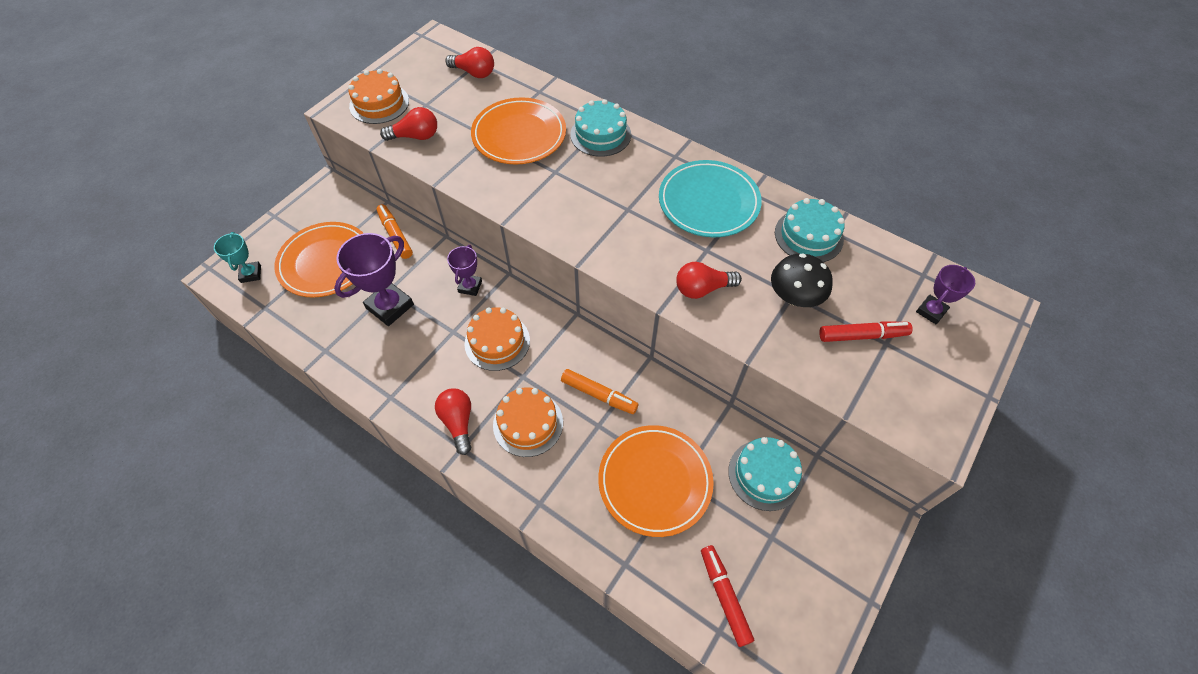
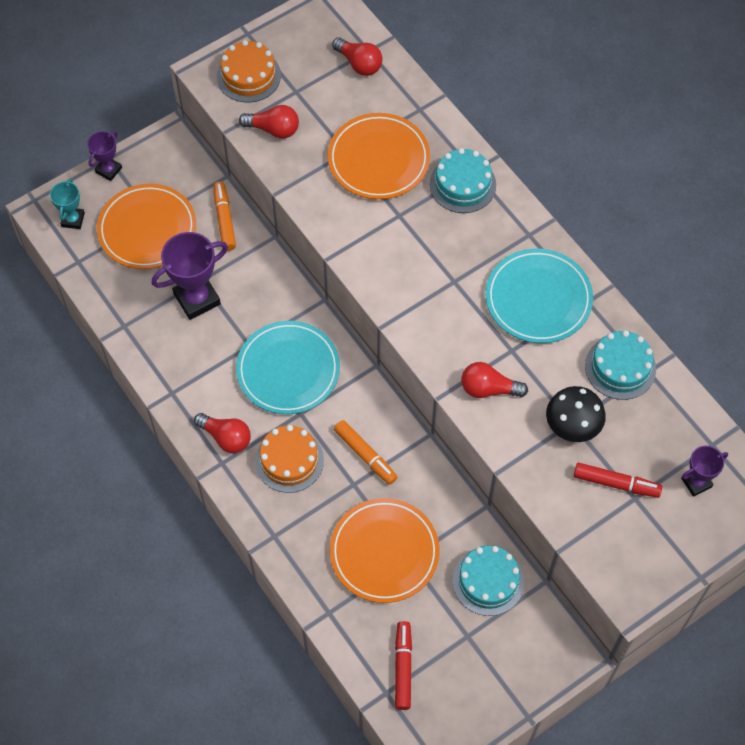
camera: 20 degrees right, 5 degrees up
red light bulb [435,388,471,455] -> red light bulb turned 120 degrees clockwise [194,413,251,453]
purple trophy [447,245,482,296] -> purple trophy moved to [87,131,122,181]
orange cake [465,307,530,371] -> turquoise plate [236,321,340,414]

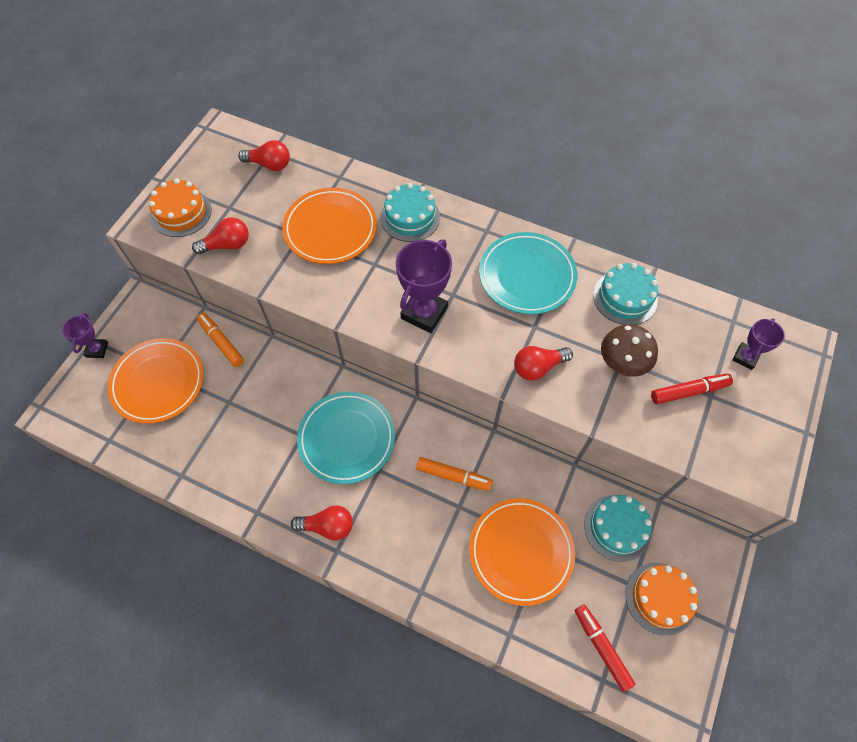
camera: 30 degrees left, 0 degrees up
turquoise trophy [50,179,85,229] -> none
purple trophy [152,232,228,320] -> purple trophy moved to [396,239,452,333]
orange cake [255,425,324,493] -> orange cake moved to [625,563,698,636]
black mushroom [546,386,606,442] -> brown mushroom [601,324,658,377]

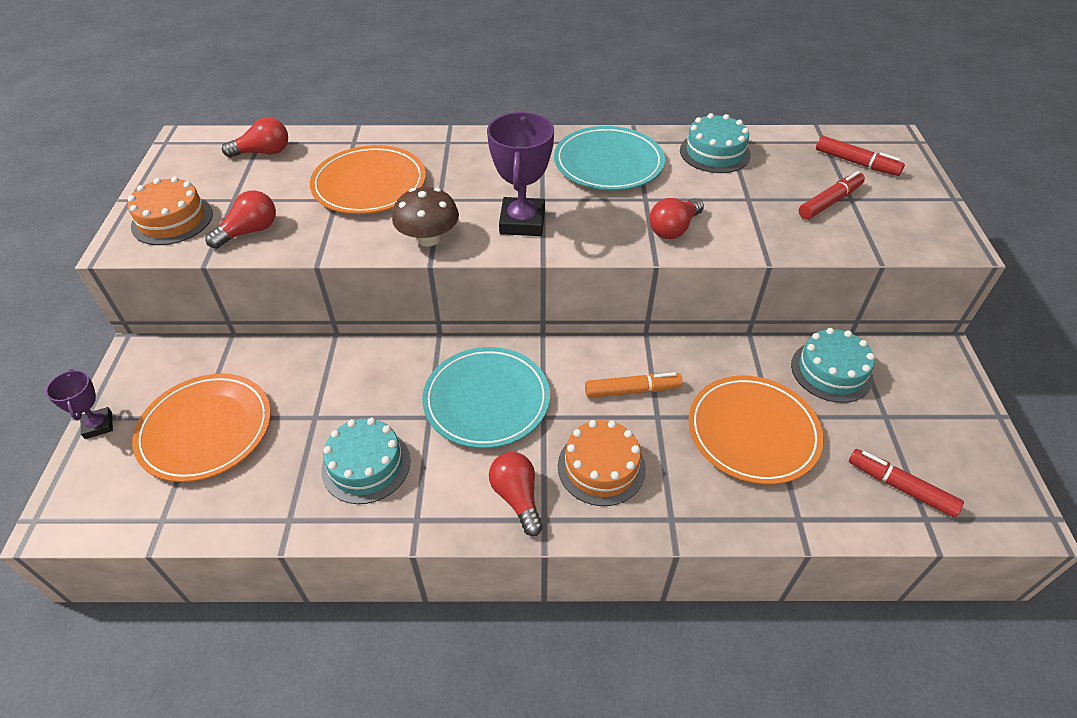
camera: 25 degrees left, 15 degrees down
orange marker [197,313,244,367] -> none
red light bulb [291,505,353,541] -> red light bulb turned 90 degrees counterclockwise [489,452,543,536]
turquoise cake [380,183,440,242] -> turquoise cake moved to [321,418,410,504]
brown mushroom [601,324,658,377] -> brown mushroom moved to [392,187,459,247]
orange cake [625,563,698,636] -> orange cake moved to [558,420,646,506]
purple trophy [732,318,785,370] -> red marker [816,136,905,176]

